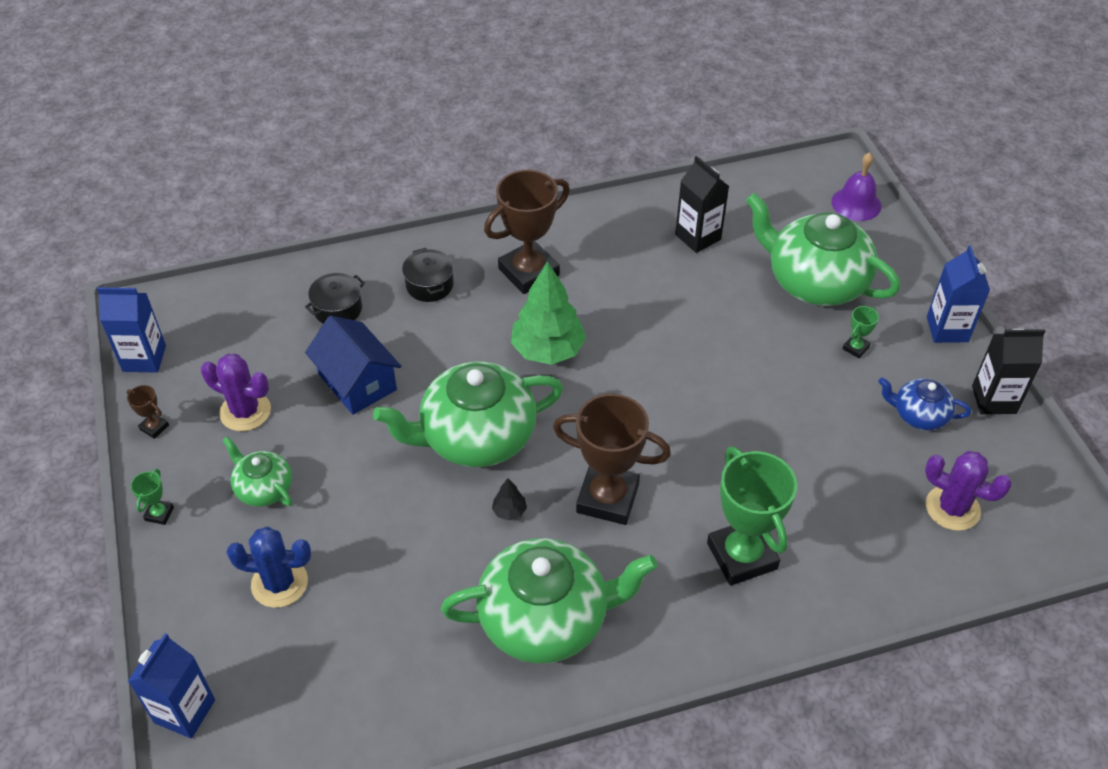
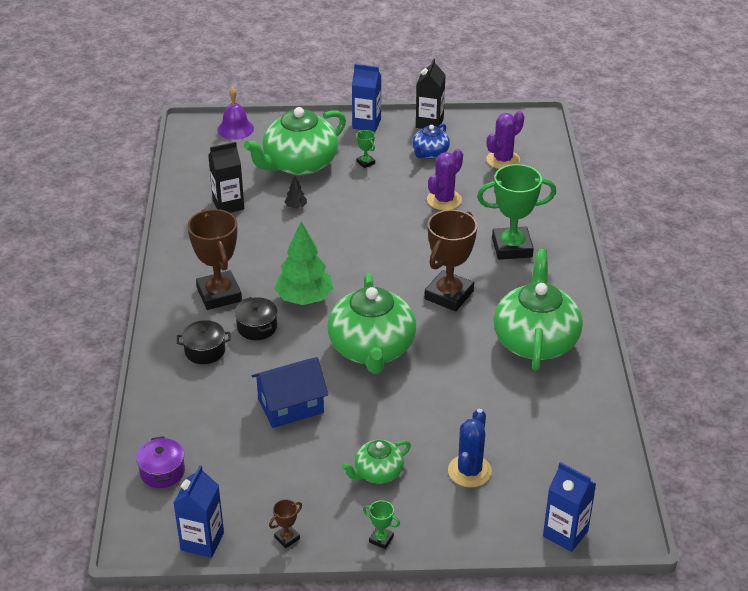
camera: 75 degrees left, 10 degrees down
purple cactus [201,354,271,431] -> purple cactus moved to [427,149,463,210]
black pot [305,273,365,324] -> black pot moved to [235,297,277,340]
black tree [492,478,527,521] -> black tree moved to [285,176,307,209]
none -> purple pot [136,436,185,488]

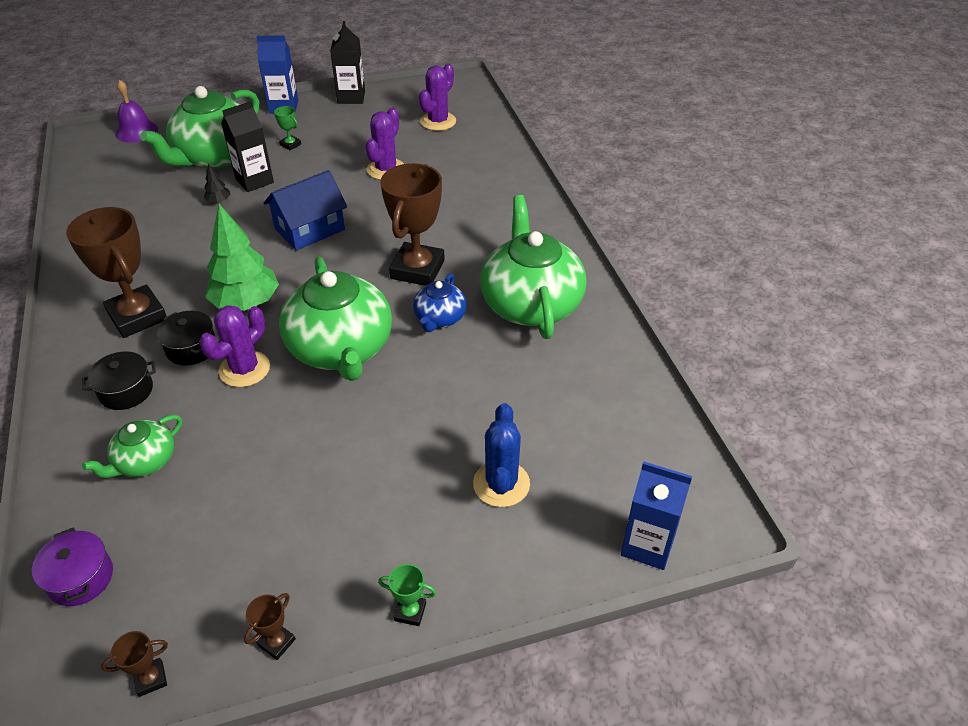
camera: 15 degrees left, 5 degrees up
blue carton [174,465,224,558] -> brown trophy [101,631,168,697]
black carton [208,142,244,213] -> black carton moved to [221,101,274,192]
blue house [252,357,328,428] -> blue house moved to [264,170,347,251]
green teapot [342,440,411,484] -> green teapot moved to [82,415,182,478]
blue teapot [412,124,450,159] -> blue teapot moved to [413,273,467,332]
green trophy [477,164,556,260] -> none
none -> purple cactus [199,305,270,387]

